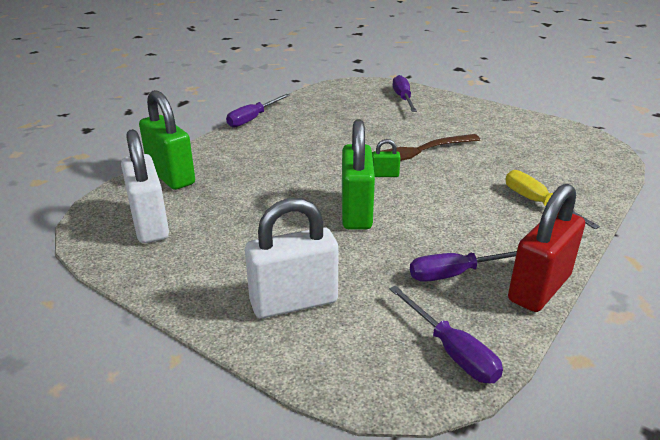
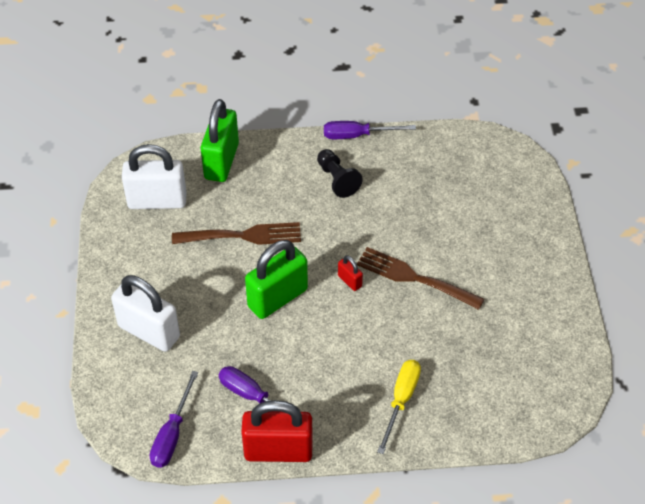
camera: 50 degrees right, 20 degrees up
white padlock [121,129,169,243] -> white padlock turned 60 degrees clockwise [122,144,187,209]
green padlock [372,139,401,177] -> red padlock [338,255,363,291]
purple screwdriver [393,75,417,112] -> none
none -> brown fork [172,222,301,245]
none -> black pawn [317,149,363,198]

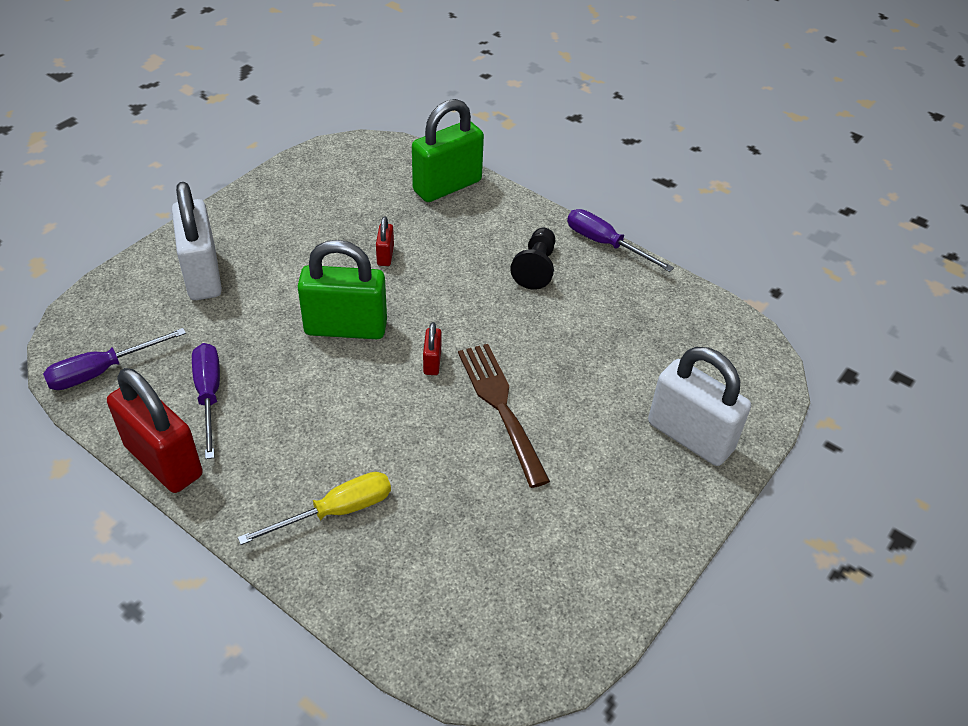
camera: 40 degrees right, 5 degrees down
white padlock [122,144,187,209] -> white padlock moved to [648,347,751,466]
brown fork [172,222,301,245] -> red padlock [376,216,394,266]

